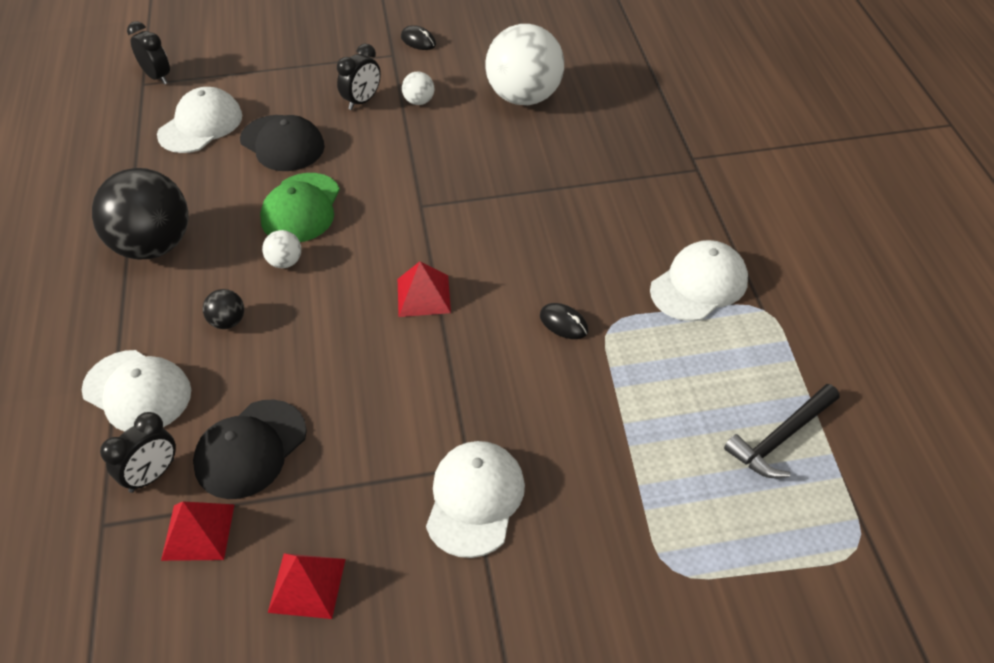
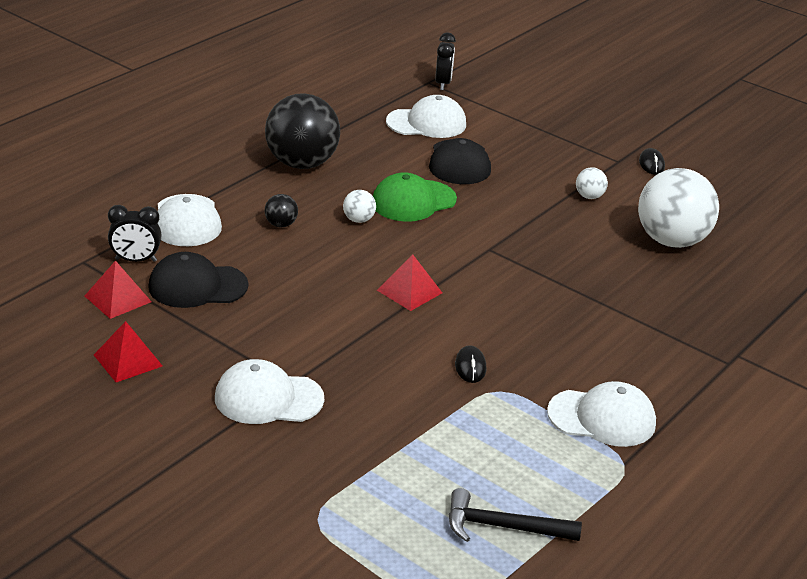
camera: 45 degrees right, 15 degrees down
black clock [337,44,381,110] -> none
white cap [426,441,525,558] -> white cap turned 150 degrees counterclockwise [215,359,324,424]

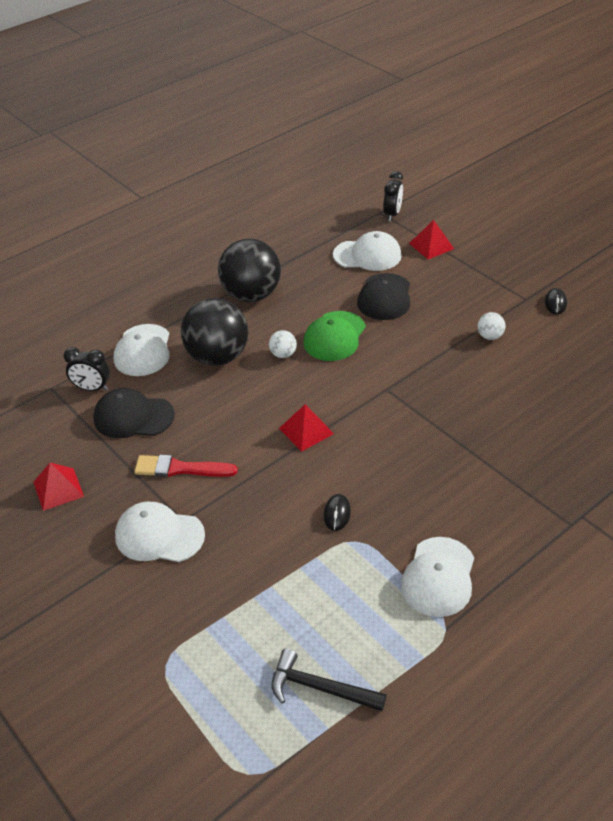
camera: 15 degrees right, 10 degrees up
red pyramid [85,260,152,319] -> red pyramid moved to [409,220,454,259]
black ball [265,194,298,227] -> black ball [181,298,248,366], size x2.38
green cap [373,172,457,222] -> green cap turned 45 degrees counterclockwise [303,311,366,361]
white cap [547,381,656,447] -> white cap turned 90 degrees clockwise [401,537,474,617]
white ball [638,168,719,248] -> none
none -> red brush [134,455,238,477]

